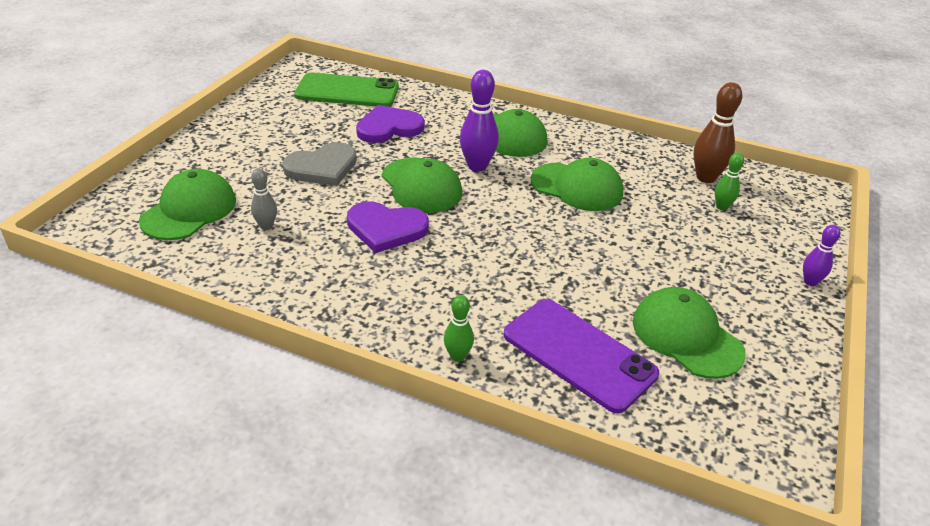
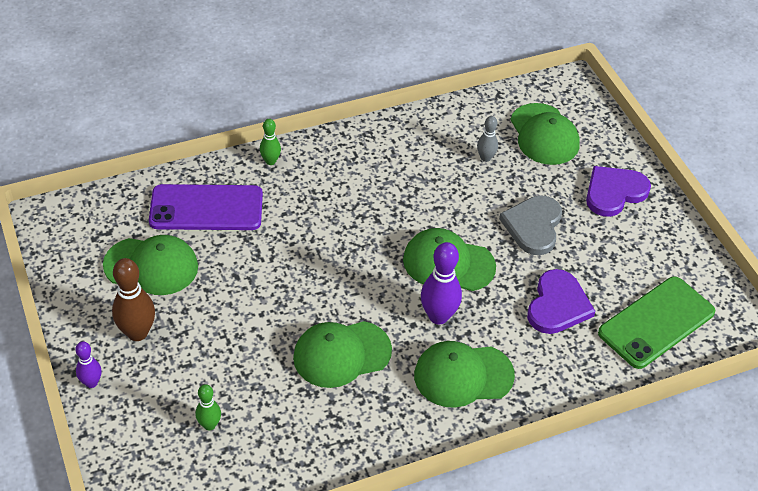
camera: 135 degrees right, 10 degrees up
purple heart [347,202,429,253] -> purple heart moved to [586,166,651,217]
brown bowling pin [694,82,742,183] -> brown bowling pin moved to [112,258,155,341]

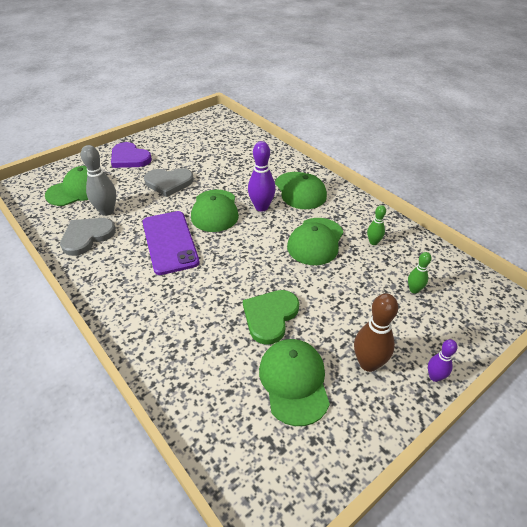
camera: 105 degrees left, 5 degrees down
purple phone [149,184,263,230] -> purple phone moved to [143,211,199,275]
green bowling pin [260,119,281,165] -> green bowling pin moved to [367,205,386,245]
green cap [293,321,392,388] -> green cap turned 60 degrees clockwise [287,218,343,265]
grey bowling pin [477,116,498,162] -> grey bowling pin [81,145,116,216], size x1.73
purple heart [527,269,595,334] -> none
green phone [598,277,715,369] -> none
none -> grey heart [60,218,116,256]
none -> green heart [243,290,299,345]

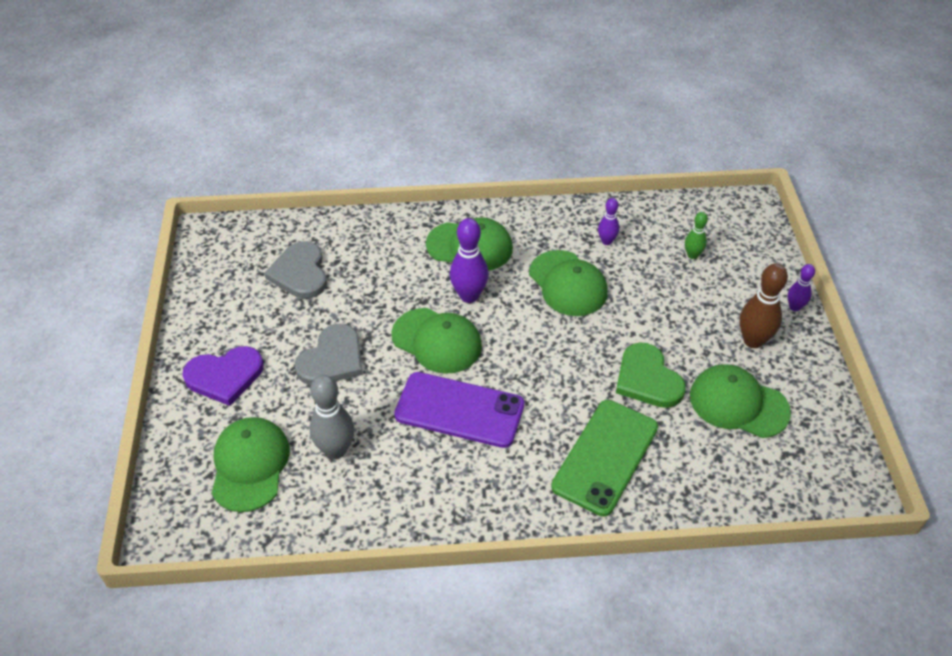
camera: 55 degrees left, 5 degrees up
grey heart [60,218,116,256] -> grey heart moved to [264,241,327,299]
green bowling pin [367,205,386,245] -> purple bowling pin [598,198,619,245]
none -> green phone [551,400,658,517]

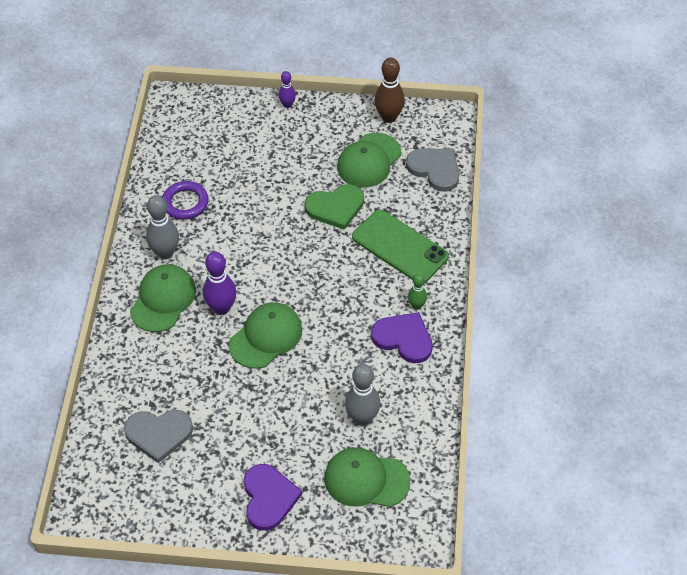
camera: 80 degrees left, 5 degrees up
grey heart [295,324,363,385] -> grey heart moved to [406,149,460,192]
purple phone [394,372,525,448] -> none
green cap [529,250,608,316] -> none
purple bowling pin [598,198,619,245] -> purple ring [162,181,209,220]
green bowling pin [685,212,708,259] -> green bowling pin moved to [408,274,427,310]
brown bowling pin [740,263,788,348] -> brown bowling pin moved to [374,58,405,123]
none -> grey bowling pin [146,195,179,259]
none -> purple heart [371,312,433,363]

